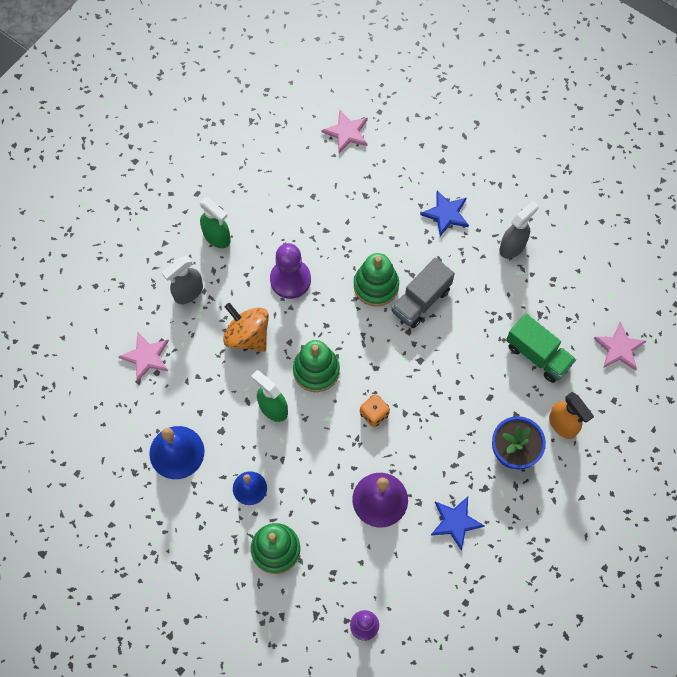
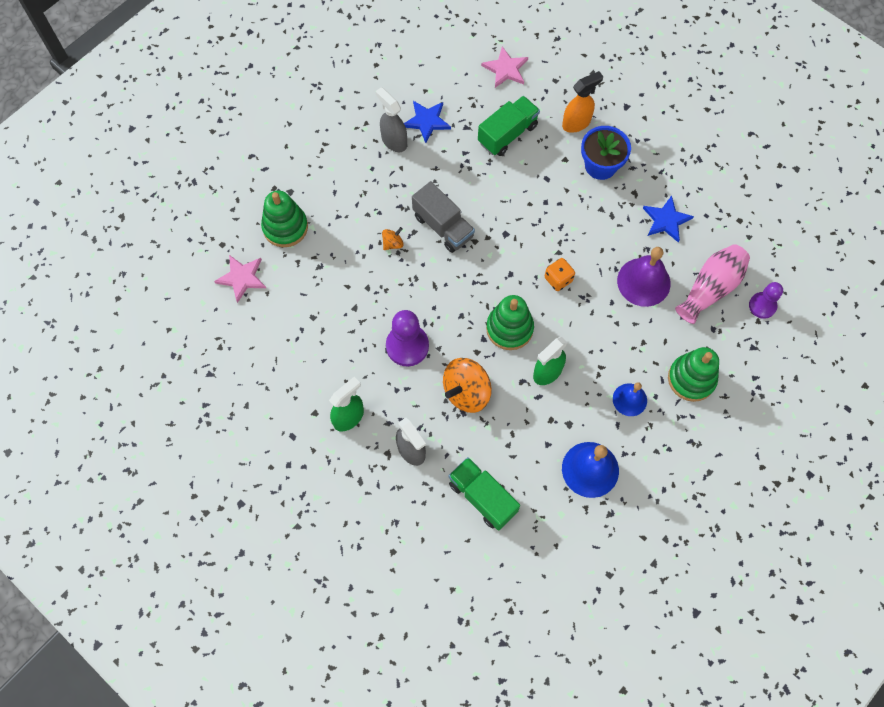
camera: 85 degrees left, 0 degrees up
pink star [118,332,169,382] -> green truck [449,457,520,530]
green stacking toy [354,253,399,307] -> green stacking toy moved to [261,190,308,247]
blue star [420,191,469,236] -> blue star moved to [404,101,451,143]
none -> orange spinning top [382,227,404,250]
none -> pink vase [675,244,750,324]

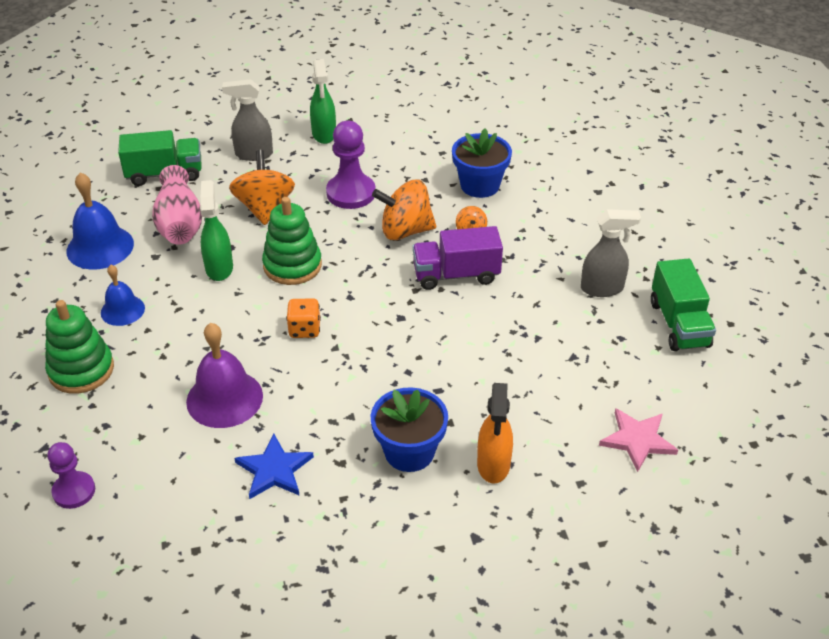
camera: 125 degrees right, 25 degrees down
pink star [214,255,266,303] -> none
green stacking toy [261,190,308,247] -> none
blue star [404,101,451,143] -> none
grey truck [412,181,475,253] -> purple truck [413,226,503,290]
green truck [478,96,540,156] -> green truck moved to [651,259,716,351]
pink vase [675,244,750,324] -> pink vase moved to [152,165,202,245]
none -> orange spinning top [372,180,436,240]
none -> blue flower pot [452,128,512,198]

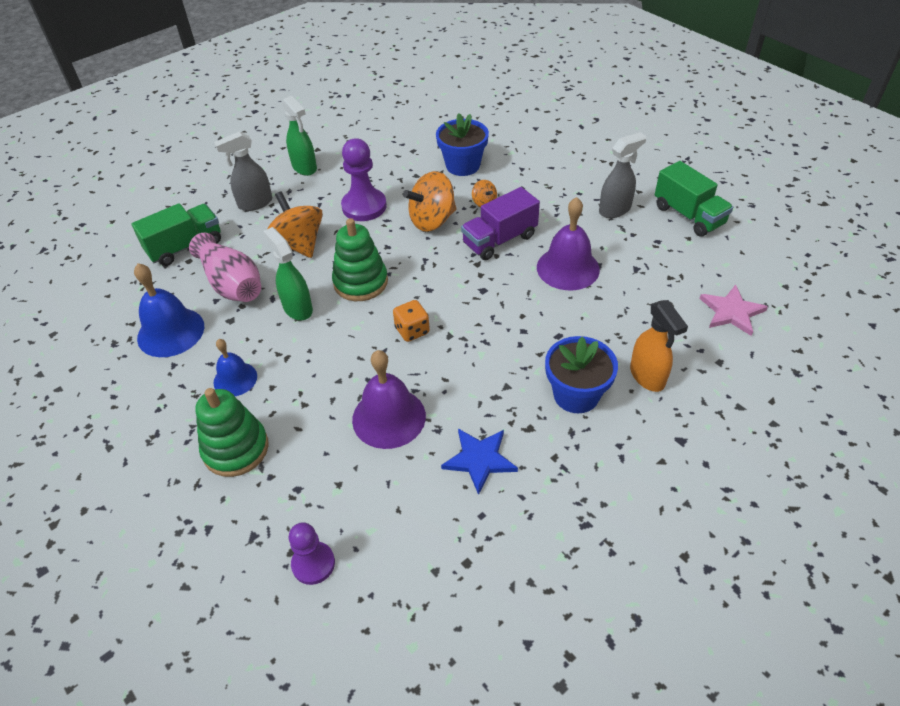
camera: 25 degrees left, 5 degrees up
none -> purple bell [537,197,600,290]

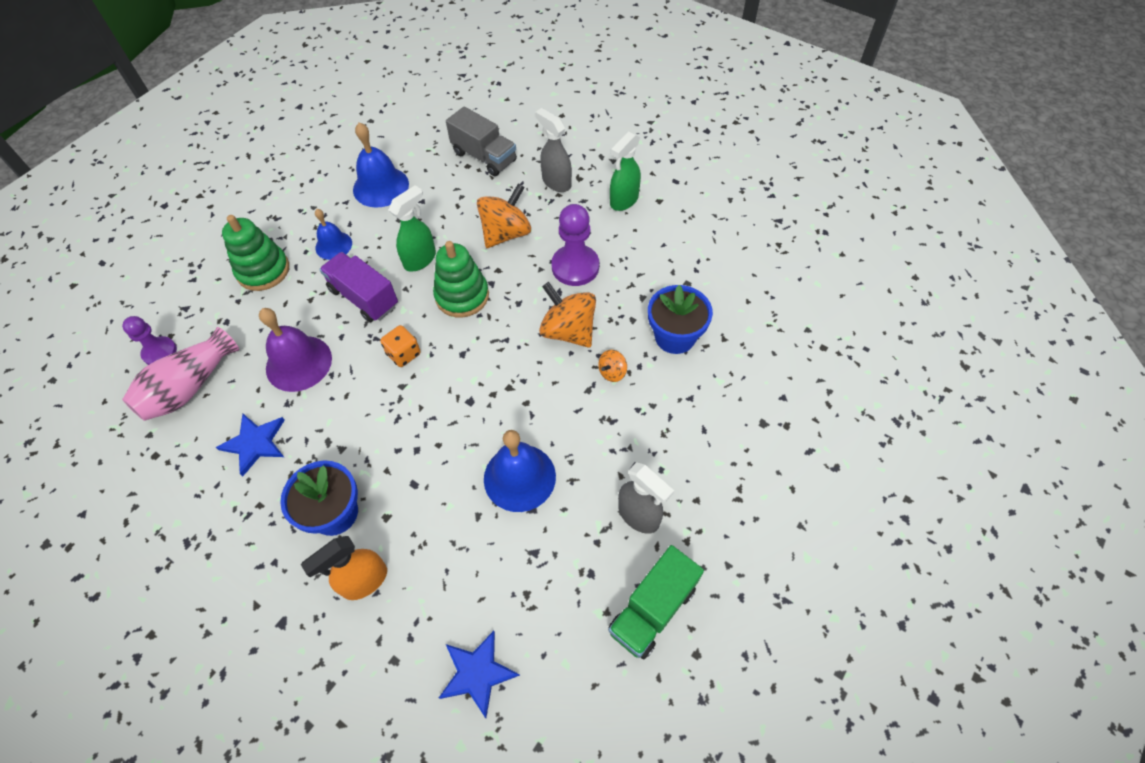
camera: 75 degrees right, 10 degrees up
green truck [132,203,221,266] -> grey truck [446,106,517,176]
pink vase [189,233,261,302] -> pink vase moved to [122,327,239,421]
purple truck [461,187,540,260] -> purple truck moved to [319,252,398,323]
purple bell [537,197,600,290] -> blue bell [484,430,556,512]
pink star [699,285,768,336] -> blue star [439,631,520,718]

